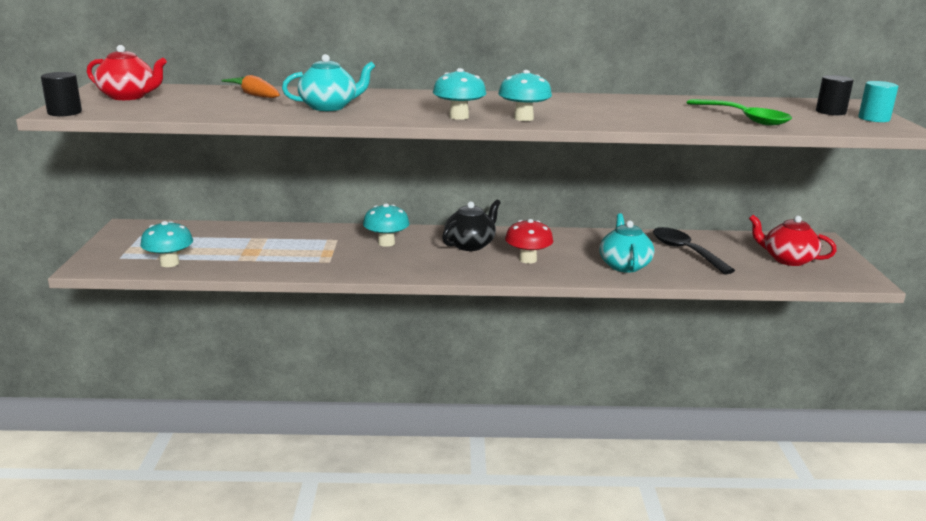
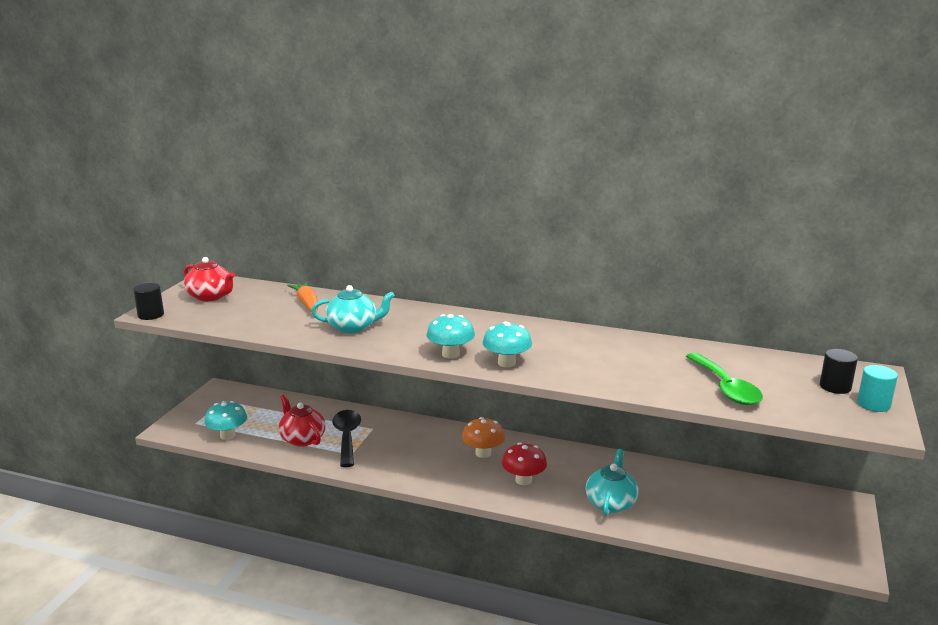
camera: 20 degrees right, 0 degrees up
turquoise mushroom [363,203,409,247] -> none
black teapot [442,199,501,251] -> orange mushroom [462,417,505,458]
black spoon [653,227,735,274] -> black spoon moved to [332,410,361,467]
red teapot [749,215,837,266] -> red teapot moved to [278,395,326,447]

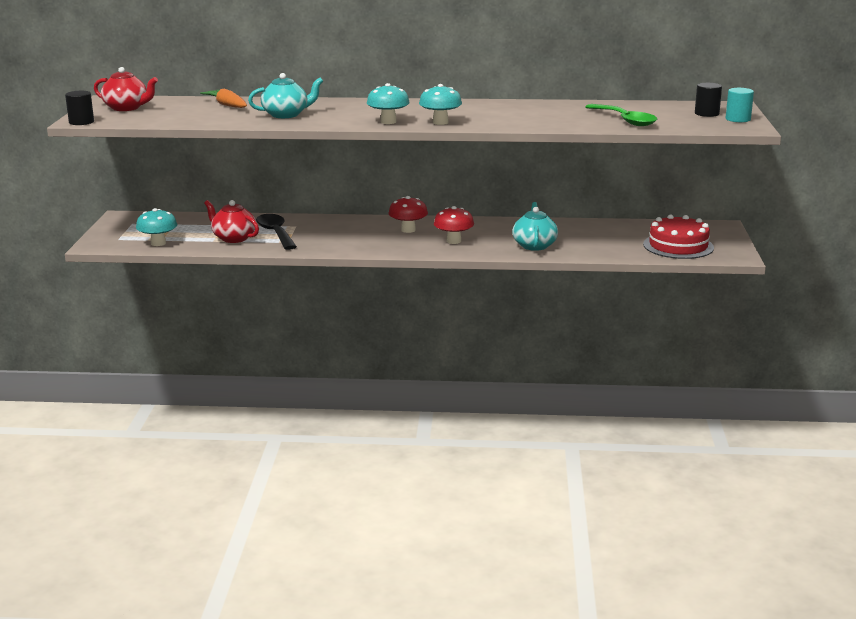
camera: 15 degrees left, 0 degrees up
orange mushroom [462,417,505,458] -> red mushroom [388,196,428,233]
none -> red cake [643,214,714,259]

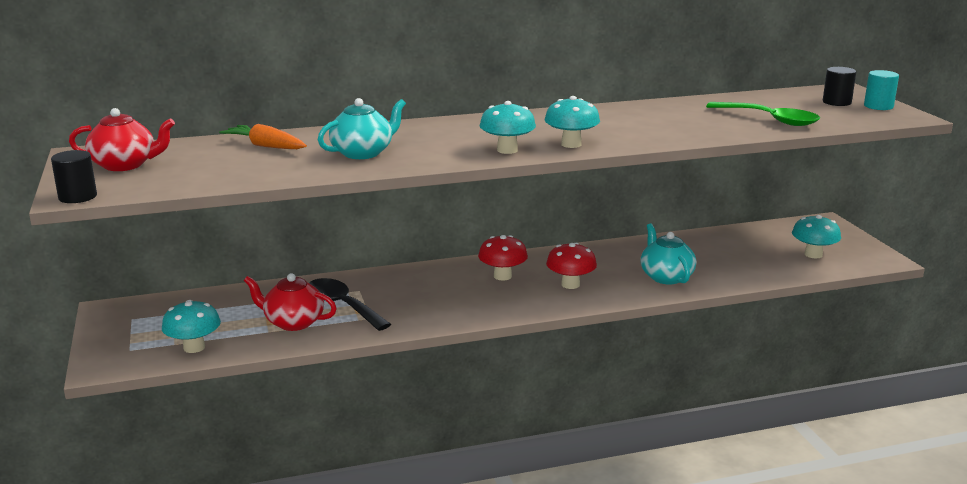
camera: 20 degrees left, 0 degrees up
red cake [643,214,714,259] -> turquoise mushroom [792,215,841,258]

